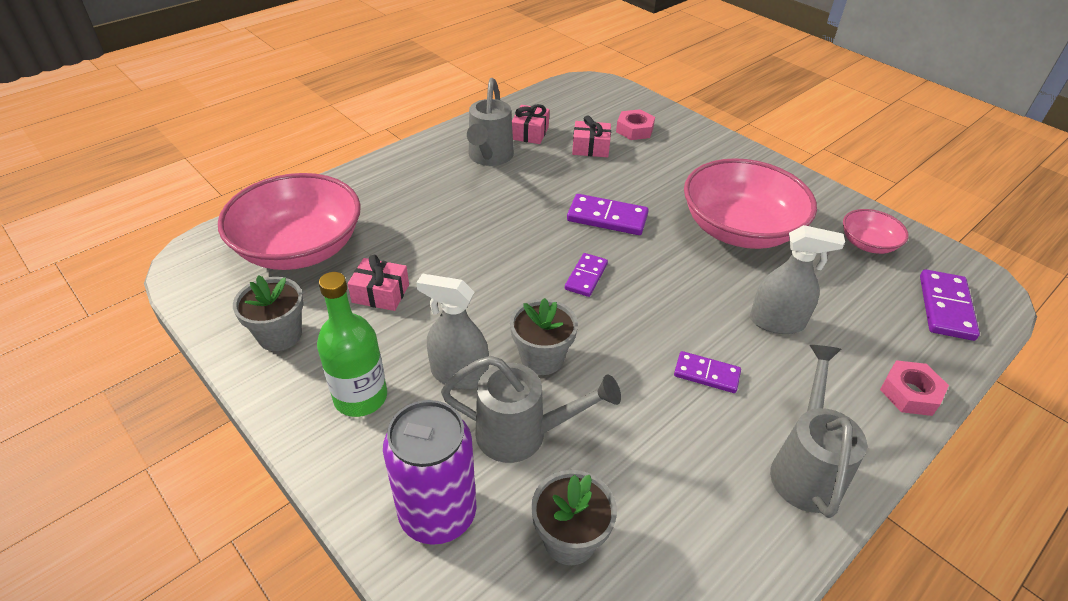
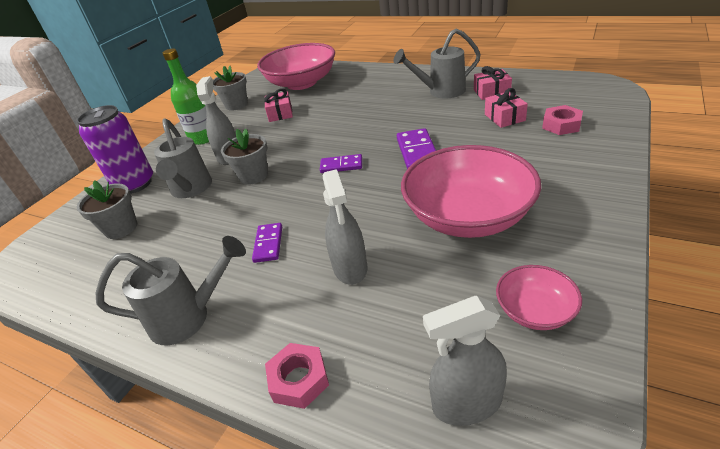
camera: 75 degrees right, 5 degrees down
purple domino [920,269,980,341] -> grey spray bottle [423,296,507,426]

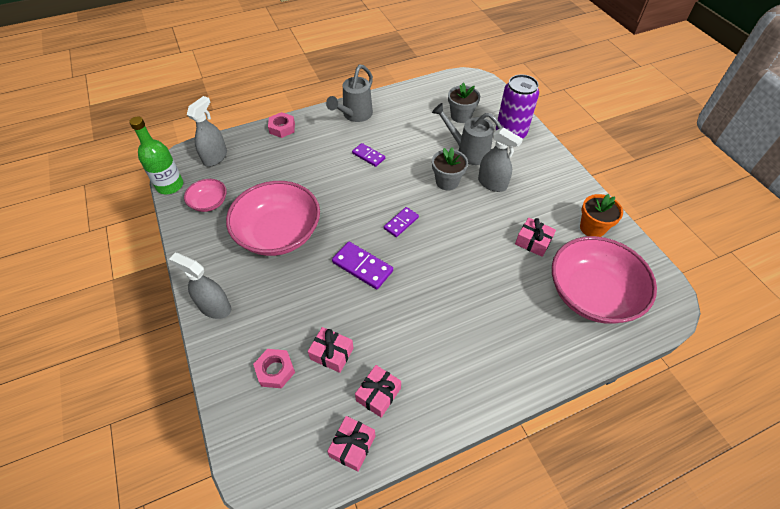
camera: 125 degrees right, 15 degrees up
green bottle [162,49,209,145] -> green bottle moved to [129,116,183,194]
grey flower pot [213,66,248,110] -> orange flower pot [580,194,623,237]
grey spray bottle [323,169,367,285] -> grey spray bottle moved to [169,253,231,319]
grey watering can [393,28,481,99] -> none
none -> pink gift [327,416,375,472]

